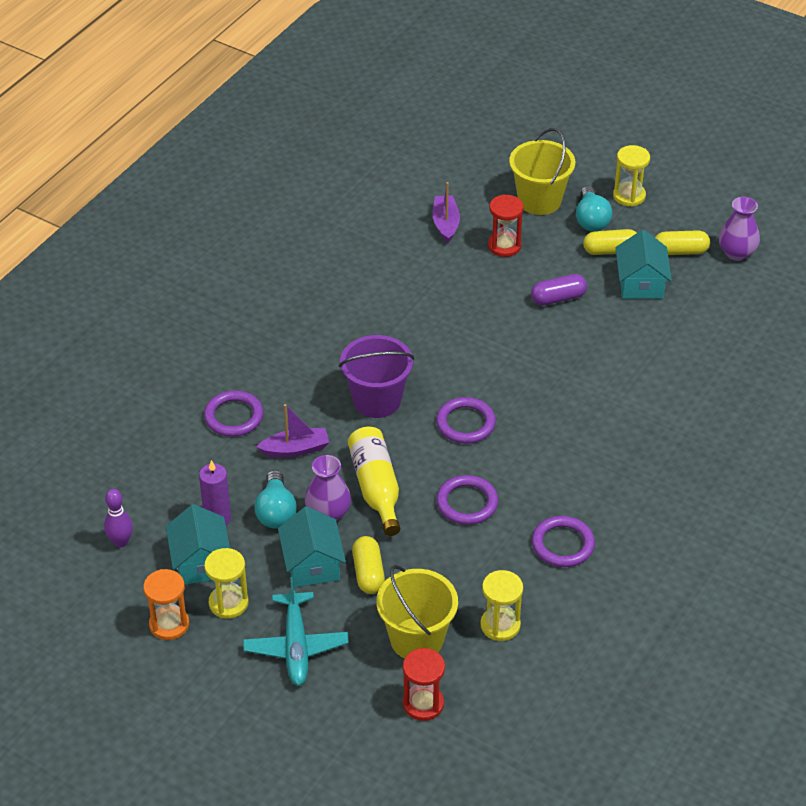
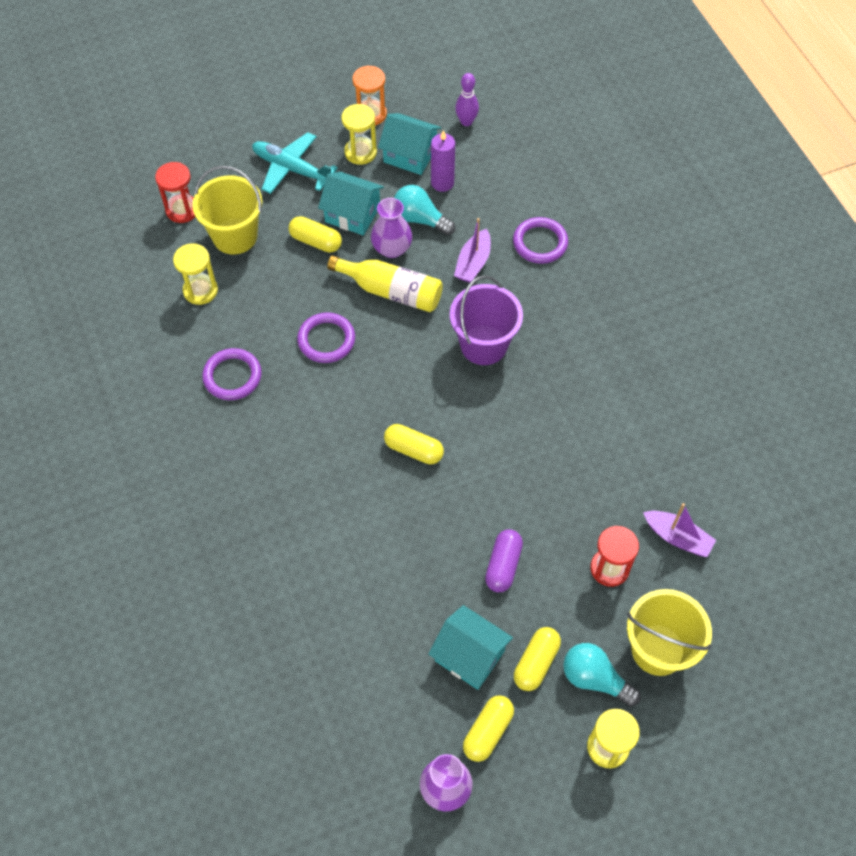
camera: 125 degrees right, 15 degrees up
purple ring [436,397,496,443] -> none
none -> yellow capsule [384,424,444,464]

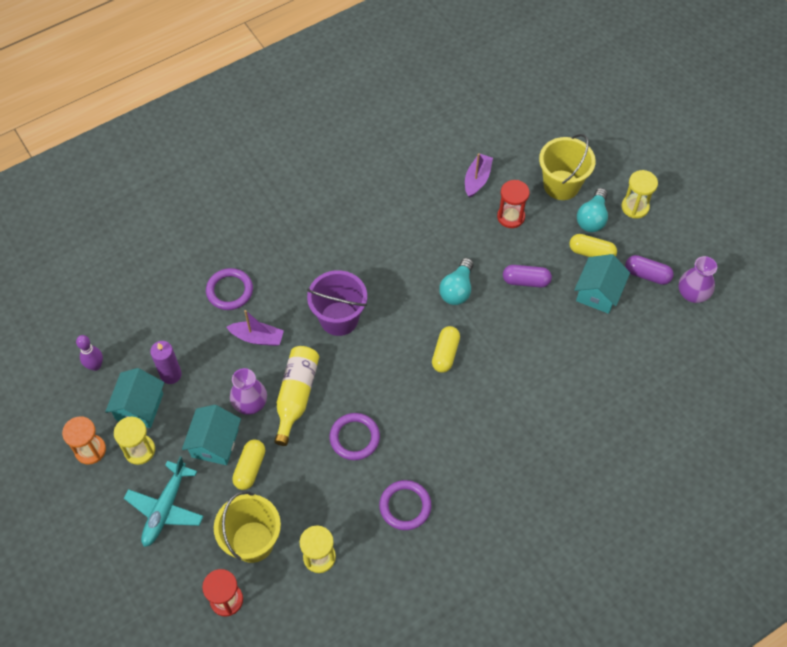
camera: 100 degrees left, 0 degrees up
turquoise light bulb [394,185,455,235] -> turquoise light bulb moved to [439,258,473,305]
yellow capsule [463,695,514,762] -> purple capsule [625,255,674,285]

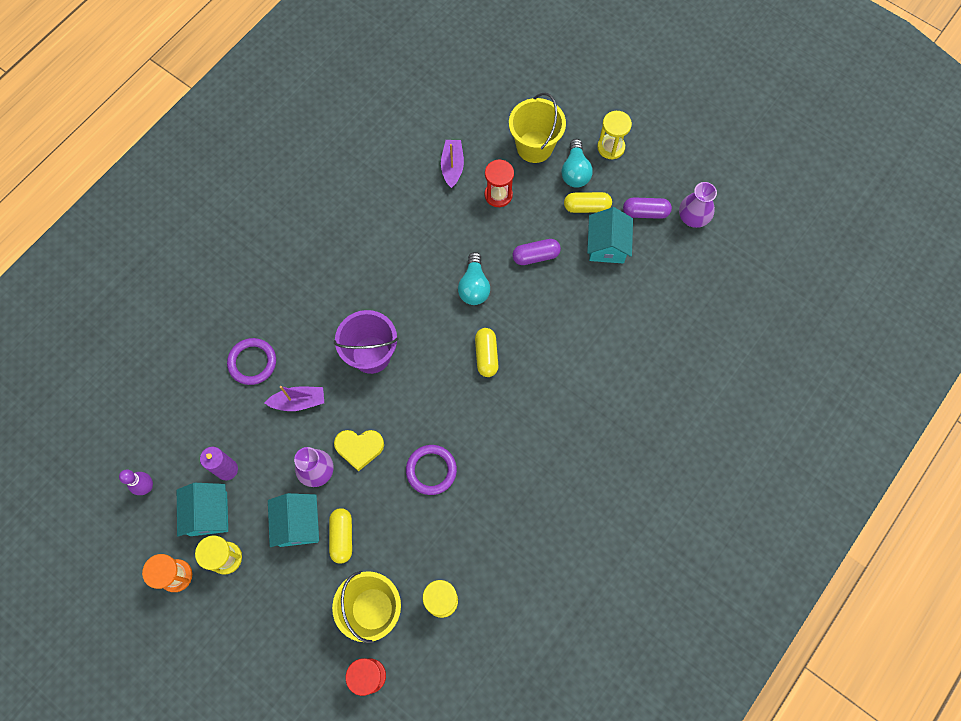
camera: 20 degrees left, 10 degrees up
turquoise plane [124,456,204,547] -> none
yellow bottle [274,346,319,446] -> yellow heart [334,430,384,471]
purple ring [379,480,431,530] -> none

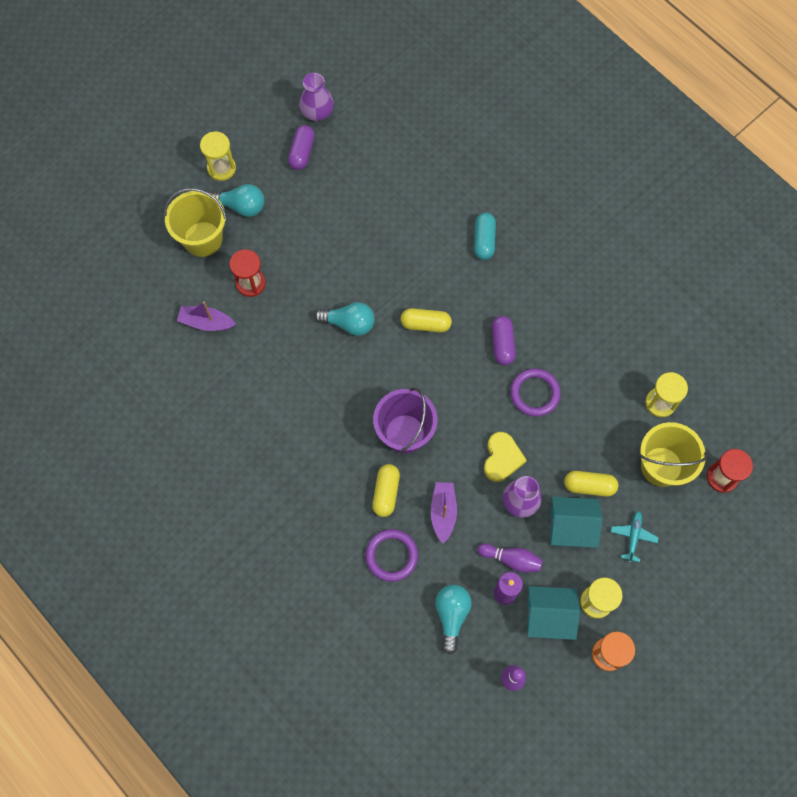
camera: 80 degrees left, 0 degrees up
purple capsule [512,239,561,265] -> purple capsule moved to [491,316,516,365]
yellow capsule [564,192,612,213] -> yellow capsule moved to [372,464,400,517]
turquoise house [587,207,633,263] -> none
none -> turquoise light bulb [435,585,472,654]
none -> turquoise capsule [474,213,496,260]
none -> purple bowling pin [478,543,543,573]
none -> turquoise plane [611,511,659,562]

